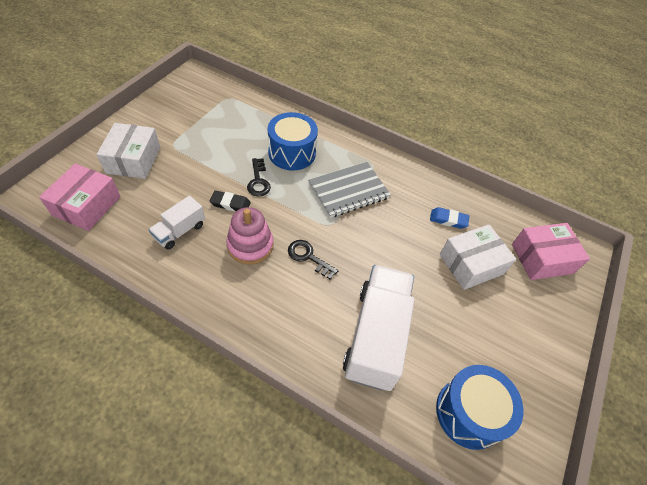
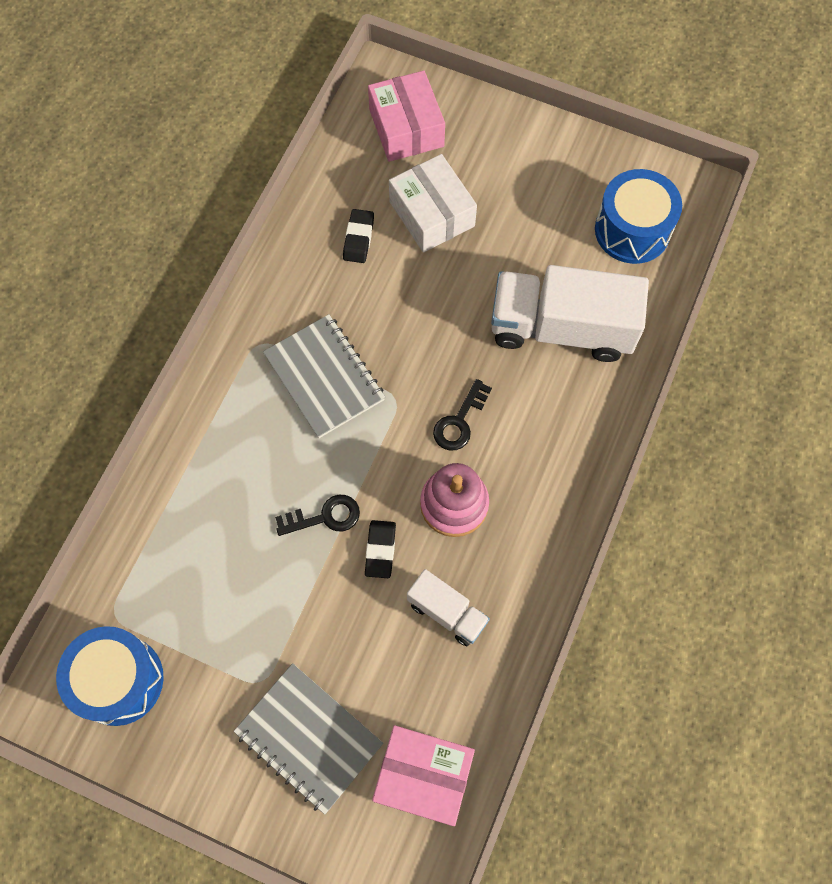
camera: 90 degrees left, 15 degrees up
white box [96,123,160,179] -> grey notebook [234,663,383,815]
blue drum [268,112,318,171] -> blue drum moved to [56,626,164,726]
blue eraser [430,207,469,229] -> black eraser [343,209,374,263]

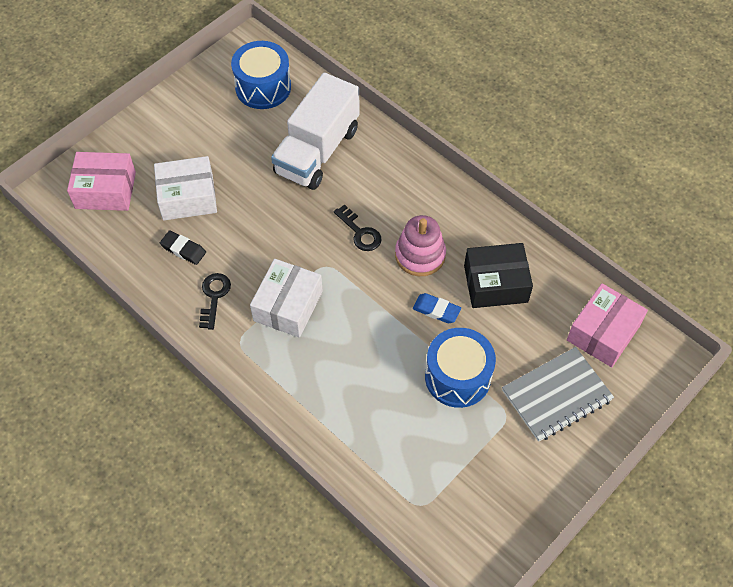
camera: 70 degrees left, 10 degrees down
blue drum [56,626,164,726] -> blue drum moved to [425,328,496,408]
grey notebook [263,314,385,438] -> white box [250,259,323,338]
black key [275,495,360,536] -> black key moved to [199,273,231,330]
black eraser [365,520,396,578] -> blue eraser [413,293,461,323]
white truck [407,569,490,646] -> black box [464,243,533,308]

